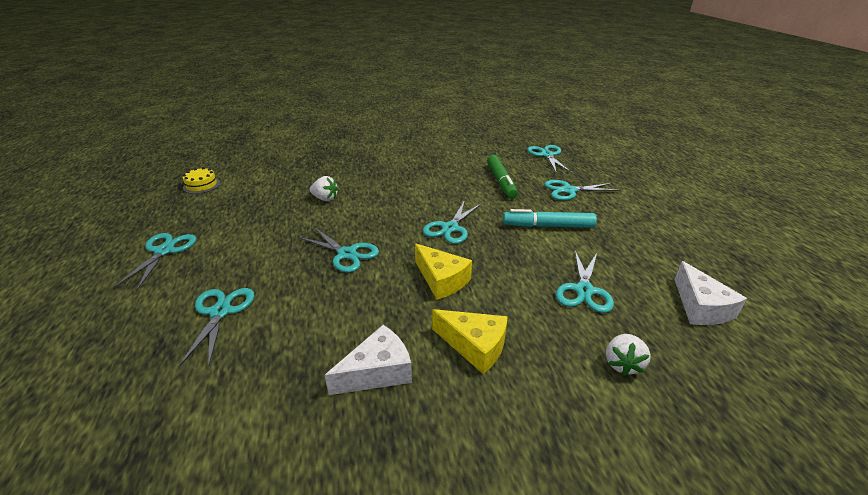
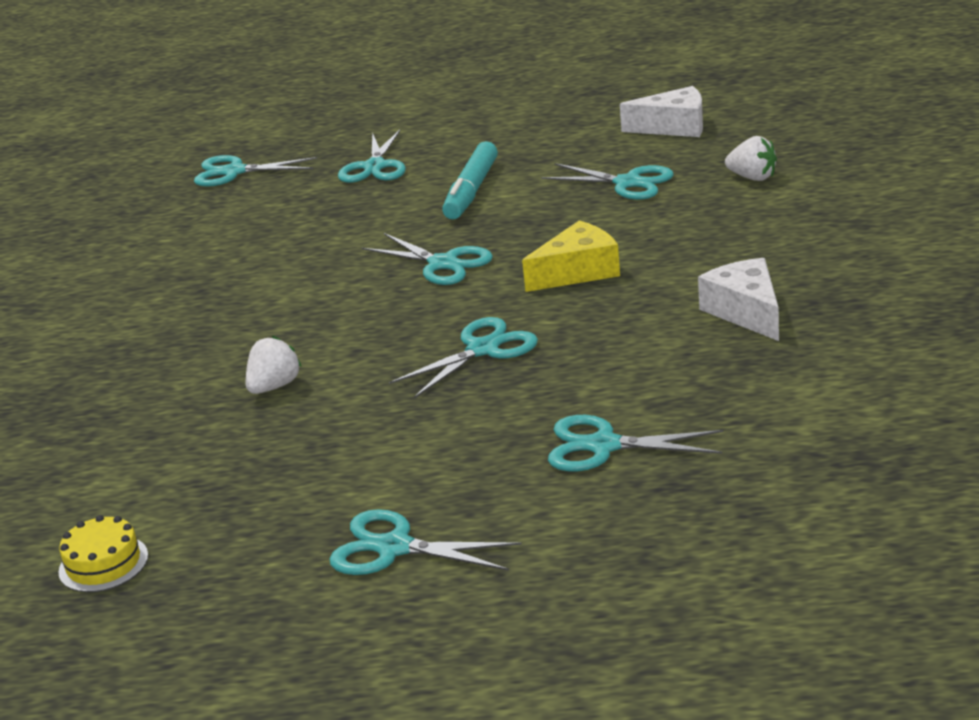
camera: 75 degrees left, 5 degrees down
yellow cheese [432,309,508,374] -> none
green marker [487,155,518,199] -> none

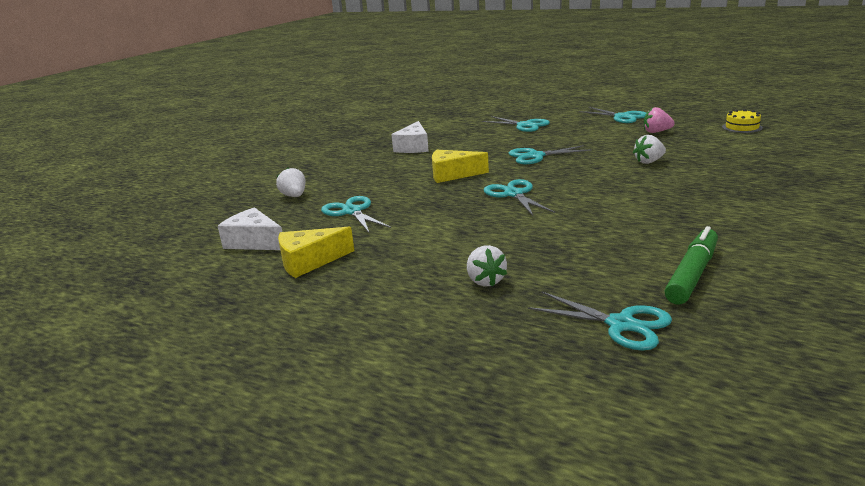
camera: 150 degrees left, 5 degrees down
turquoise scissors [338,130,406,183] -> white strawberry [467,245,507,287]
turquoise marker [442,141,498,219] -> none
none -> yellow cheese [278,227,354,278]
none -> pink strawberry [644,107,674,133]
none -> green marker [665,226,718,305]

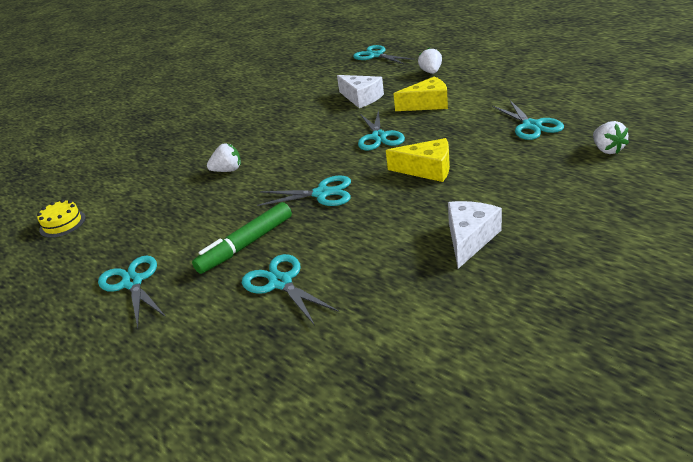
camera: 165 degrees left, 10 degrees up
white cheese [218,208,282,250] -> white cheese moved to [337,75,384,108]
yellow cheese [278,227,354,278] -> yellow cheese moved to [393,76,448,111]
pink strawberry [644,107,674,133] -> none
green marker [665,226,718,305] -> green marker moved to [192,202,292,274]

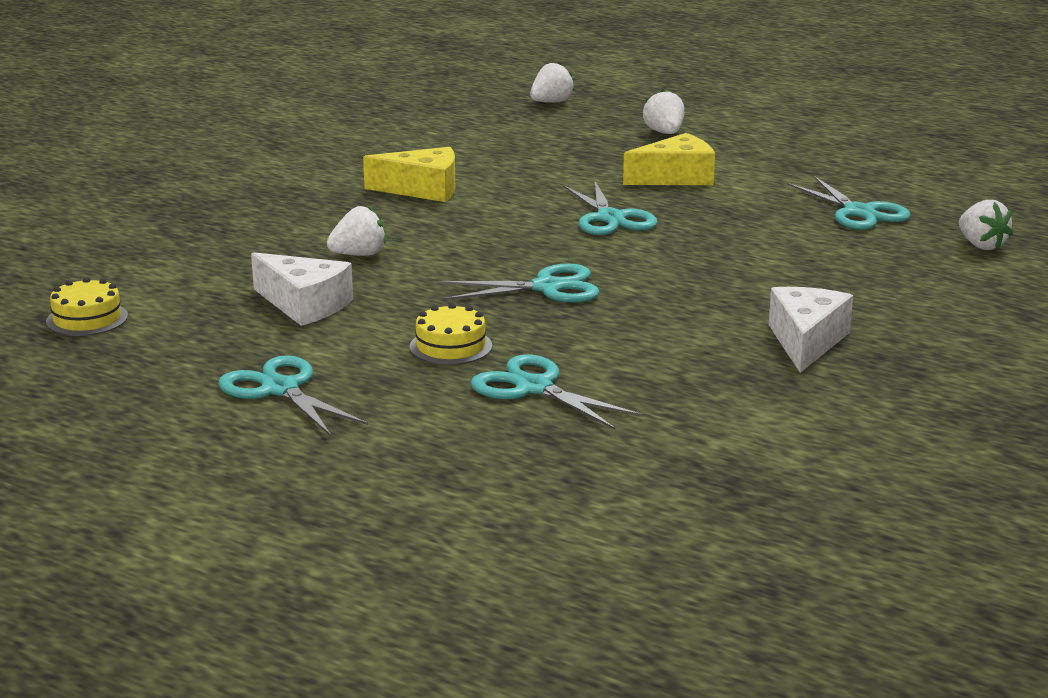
camera: 15 degrees left, 10 degrees down
green marker [192,202,292,274] -> yellow cake [410,303,492,365]
white cheese [337,75,384,108] -> white cheese moved to [251,252,353,326]
turquoise scissors [353,45,415,64] -> white strawberry [530,62,575,103]
yellow cheese [386,138,450,182] -> yellow cheese moved to [363,147,455,202]

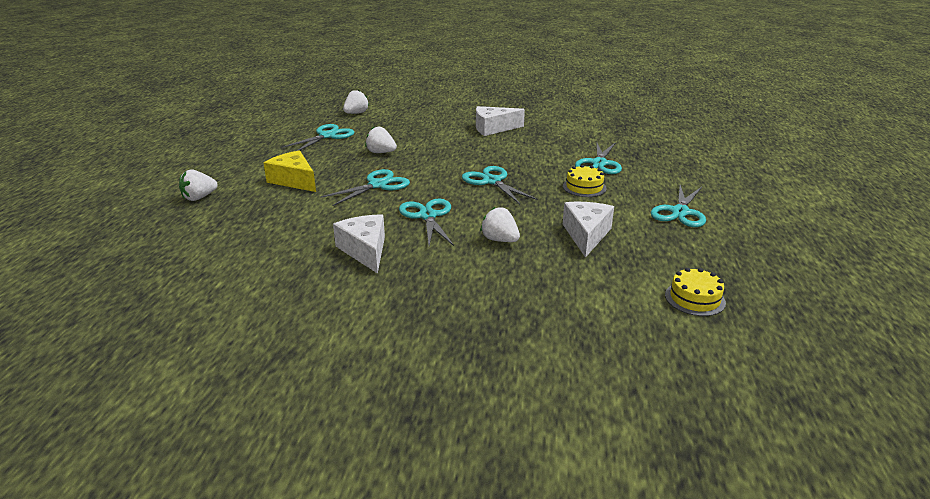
camera: 115 degrees left, 5 degrees up
yellow cheese [363,147,455,202] -> white cheese [333,214,385,274]
white strawberry [530,62,575,103] -> white strawberry moved to [365,127,397,153]
none -> turquoise scissors [399,199,454,246]

